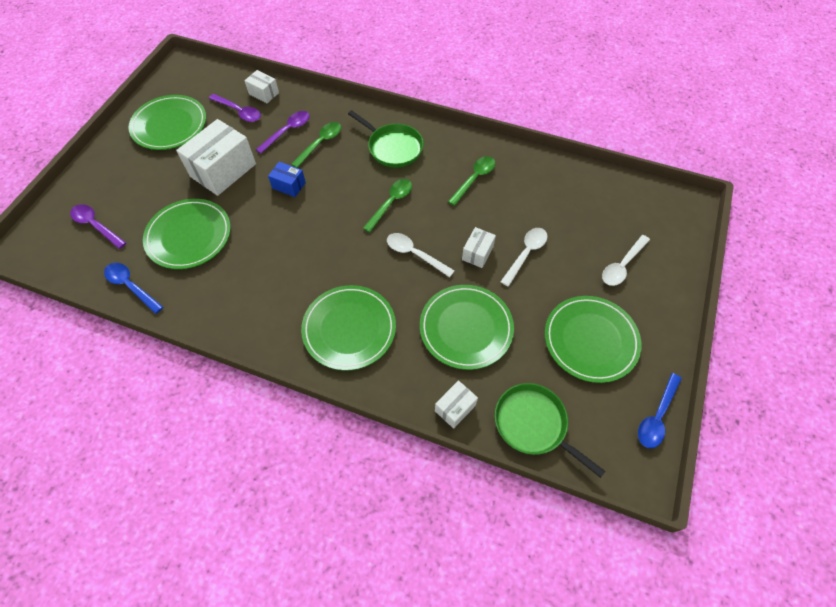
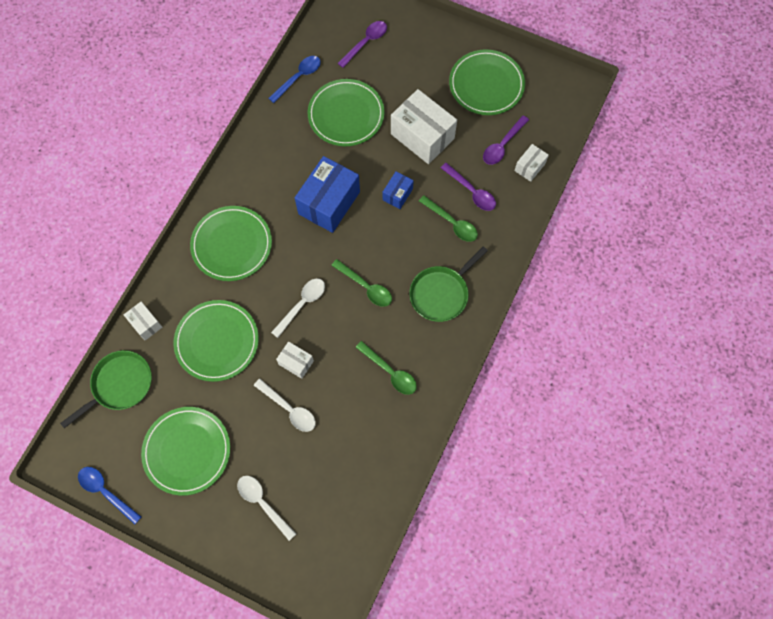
camera: 95 degrees right, 10 degrees up
none -> blue box [295,156,360,233]

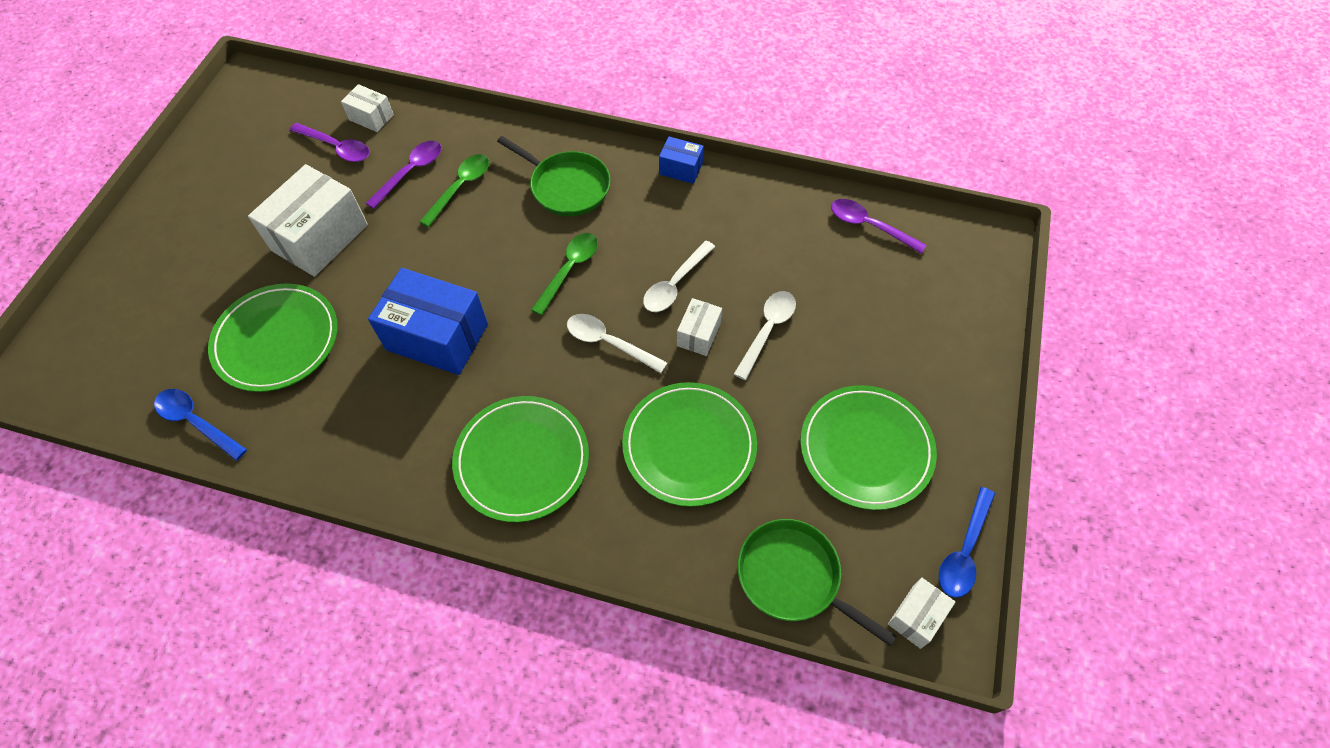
camera: 100 degrees left, 10 degrees down
white box [124,302,162,341] -> white box moved to [888,578,955,649]
white spoon [237,476,296,541] -> white spoon moved to [643,240,715,312]
purple spoon [338,21,387,68] -> purple spoon moved to [831,199,927,254]
green spoon [355,341,417,395] -> none
blue box [383,171,414,209] -> blue box moved to [659,137,704,184]
green plate [449,49,525,115] -> none

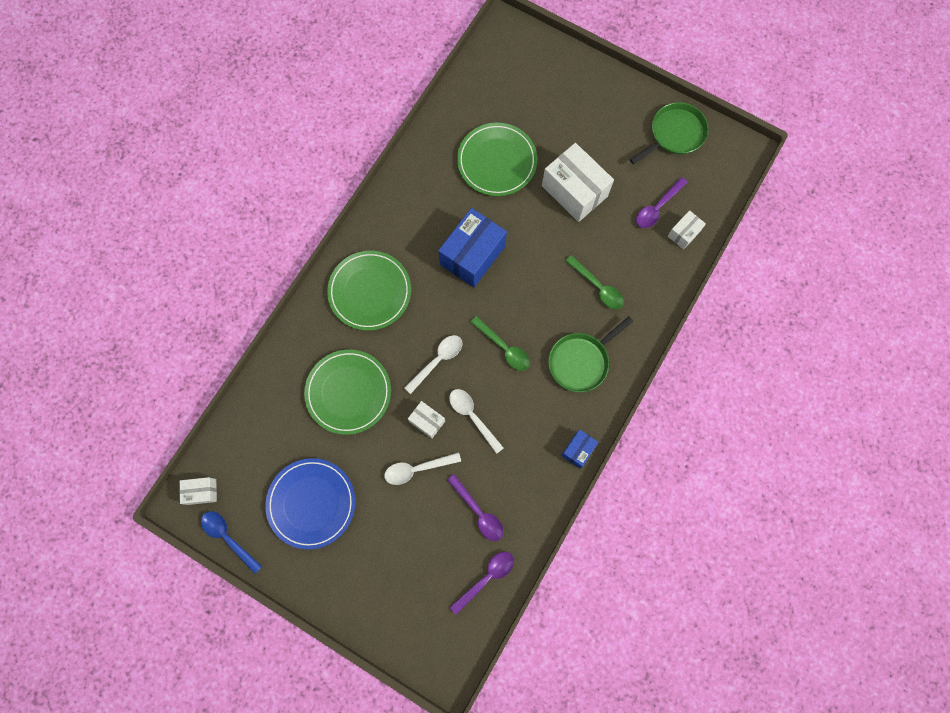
camera: 105 degrees right, 15 degrees up
blue spoon [154,389,247,461] -> none
purple spoon [366,141,441,209] -> purple spoon moved to [447,474,504,541]
white spoon [734,291,796,380] -> white spoon turned 120 degrees clockwise [384,452,461,485]
green pan [738,519,897,647] -> green pan moved to [630,102,709,164]
green plate [800,385,937,510] -> blue plate [265,458,355,549]
white box [888,578,955,649] -> white box turned 60 degrees counterclockwise [180,477,217,505]

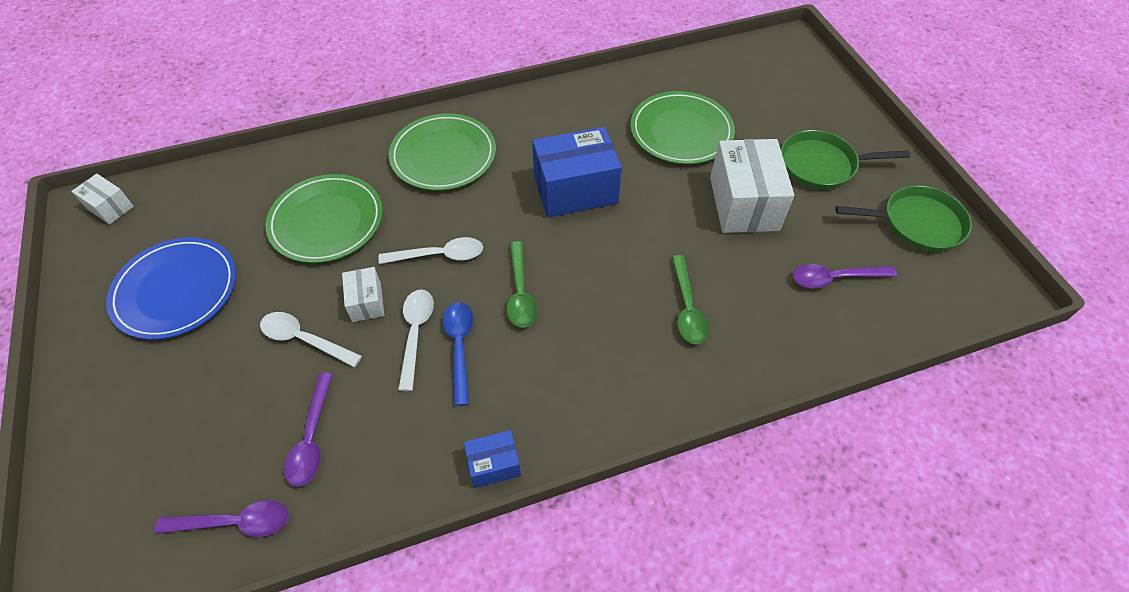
camera: 40 degrees right, 20 degrees down
blue spoon [201,511,262,574] -> blue spoon moved to [442,302,474,406]
green pan [548,316,633,392] -> green pan moved to [781,130,910,189]
white box [668,210,706,250] -> none

